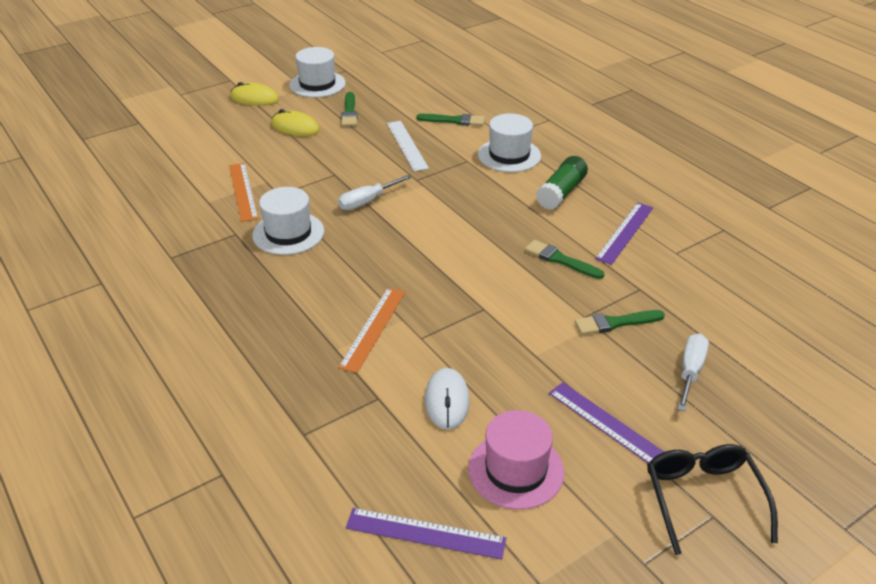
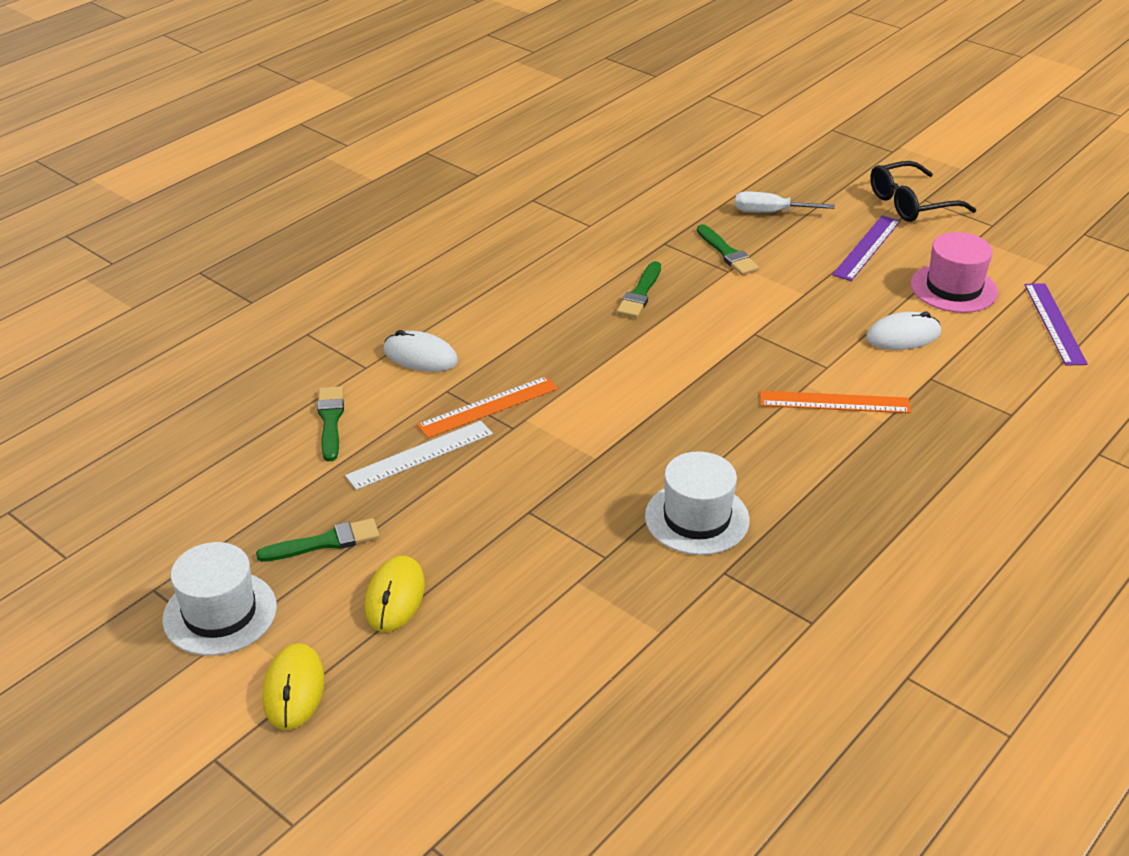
camera: 105 degrees left, 0 degrees up
orange ruler [229,163,258,222] -> orange ruler moved to [417,376,558,438]
white screwdriver [338,175,412,210] -> none
white hat [478,113,541,172] -> white mouse [383,330,458,372]
green glue stick [536,156,588,210] -> none
purple ruler [595,203,653,265] -> none

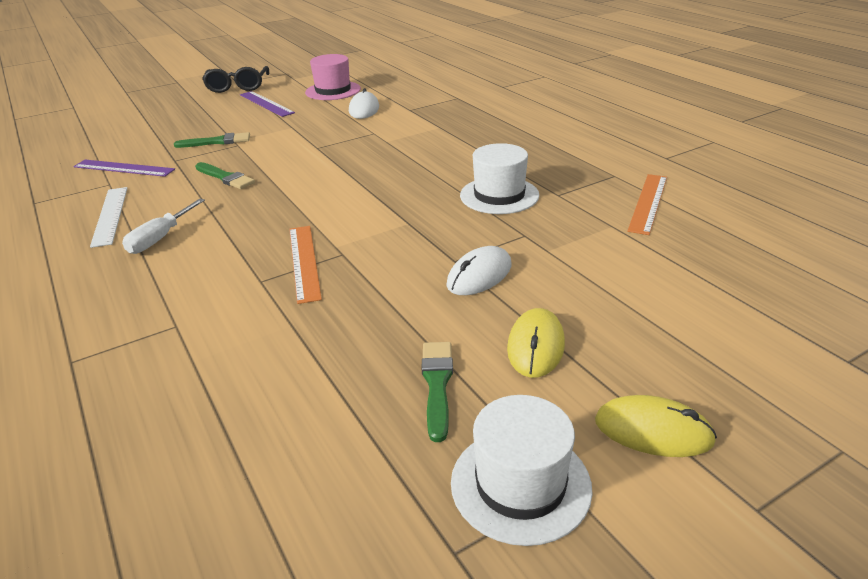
camera: 70 degrees left, 5 degrees down
green brush [317,386,344,461] -> none
white ruler [345,421,493,490] -> white ruler moved to [90,187,127,248]
yellow mouse [365,556,425,632] -> yellow mouse turned 75 degrees clockwise [507,308,565,378]
white mouse [383,330,458,372] -> white mouse moved to [446,246,511,295]
white screwdriver [735,191,835,213] -> white screwdriver moved to [122,199,205,254]
orange ruler [760,391,911,413] -> orange ruler moved to [627,174,667,235]
purple ruler [1025,283,1088,366] -> purple ruler moved to [73,160,175,177]

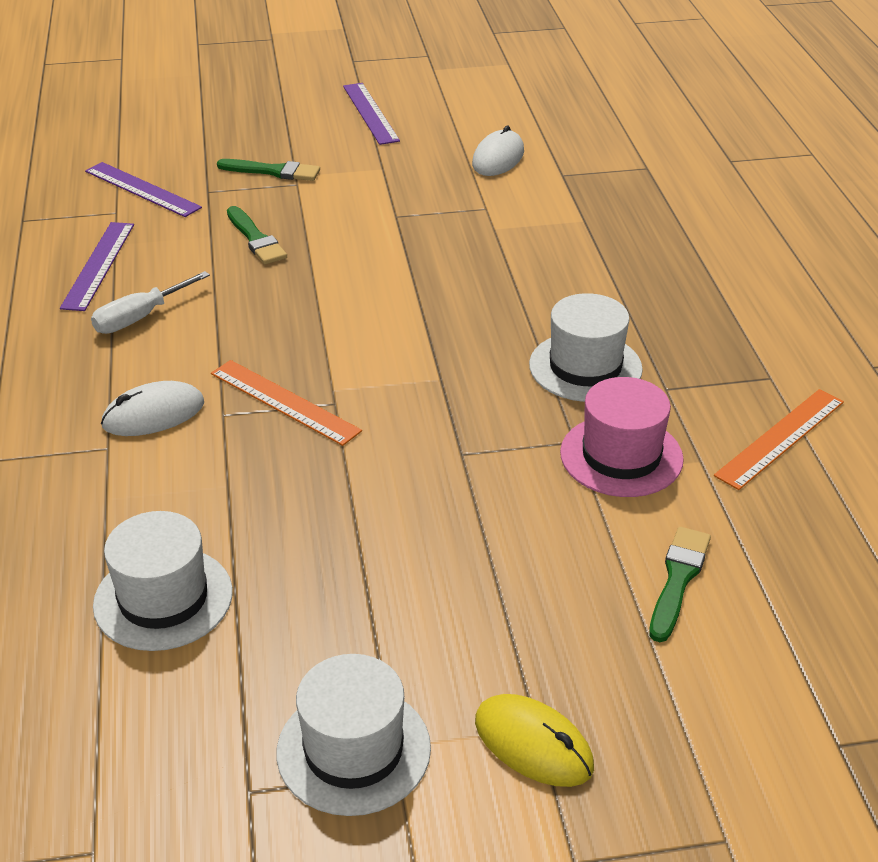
camera: 20 degrees right, 5 degrees up
white ruler [90,187,127,248] -> purple ruler [60,222,134,311]
black glasses [202,66,269,93] -> none
orange ruler [289,226,322,304] -> orange ruler turned 60 degrees counterclockwise [211,360,362,446]
pink hat [305,54,361,100] -> pink hat moved to [560,377,684,497]
green brush [422,342,453,442] -> green brush moved to [649,527,711,642]
white mouse [446,246,511,295] -> white mouse moved to [101,381,204,436]
yellow mouse [507,308,565,378] -> none
none -> white hat [93,511,233,651]

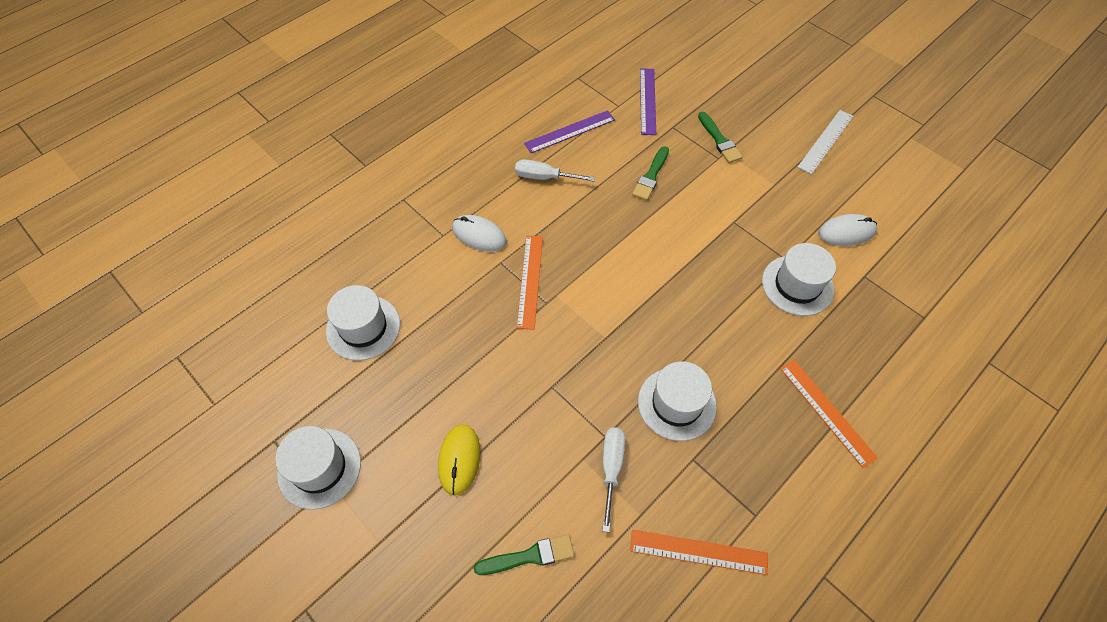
camera: 55 degrees right, 20 degrees up
purple ruler [343,83,400,145] -> white ruler [798,110,853,174]
yellow mouse [475,694,594,787] -> yellow mouse moved to [438,424,480,496]
pink hat [560,377,684,497] -> white screwdriver [602,427,625,532]
none -> white hat [762,243,836,316]
none -> orange ruler [780,360,878,468]

